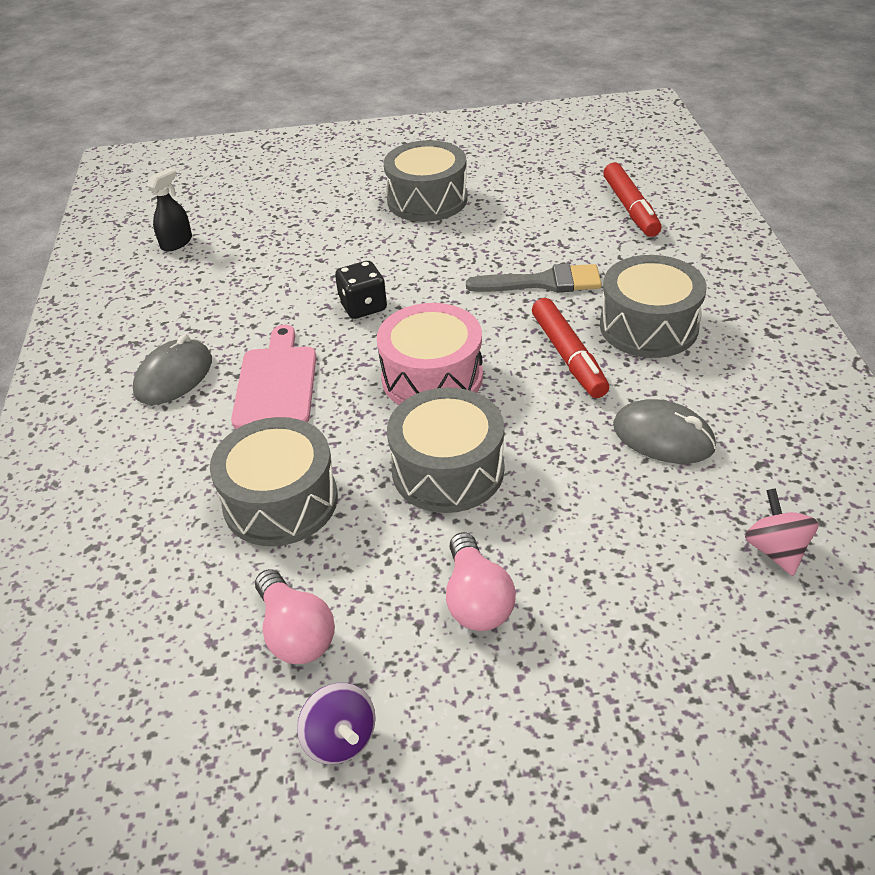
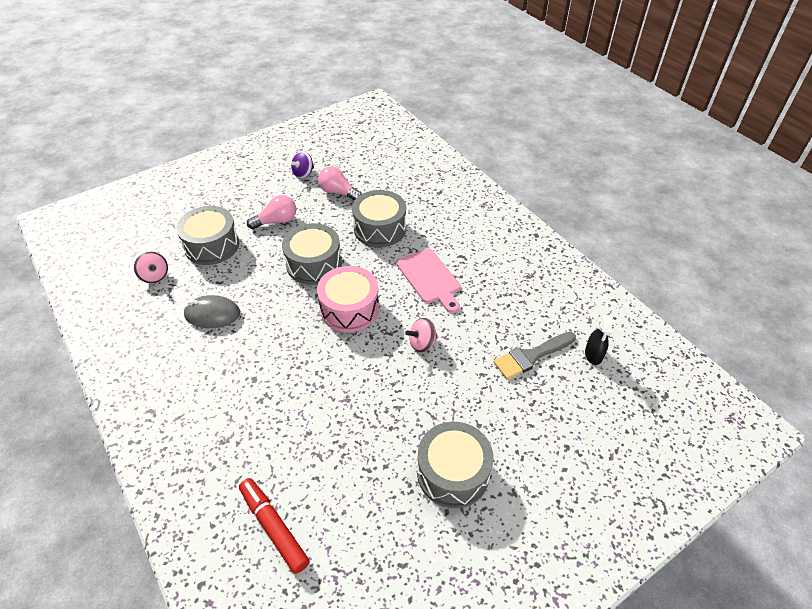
camera: 150 degrees right, 5 degrees up
grey mouse [133,335,212,405] -> none
purple spinning top [297,683,376,765] -> purple spinning top turned 75 degrees counterclockwise [289,151,314,179]
black dice [335,261,387,319] -> pink spinning top [405,318,439,353]
pink light bulb [446,532,516,631] -> pink light bulb turned 105 degrees clockwise [247,195,296,229]
grey brush [466,264,602,292] -> grey brush moved to [493,332,576,379]
red marker [532,298,609,398] -> none
grey drum [600,255,707,358] -> grey drum moved to [176,206,239,265]

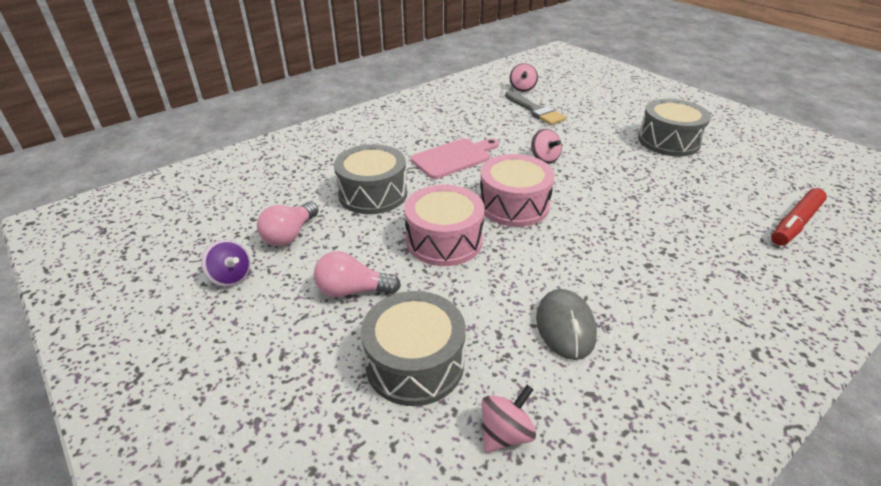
camera: 95 degrees left, 10 degrees down
pink light bulb [247,195,296,229] -> pink light bulb turned 60 degrees counterclockwise [314,251,401,297]
grey drum [282,223,342,285] -> pink drum [404,185,485,266]
black spray bottle [585,315,612,365] -> pink spinning top [510,63,538,92]

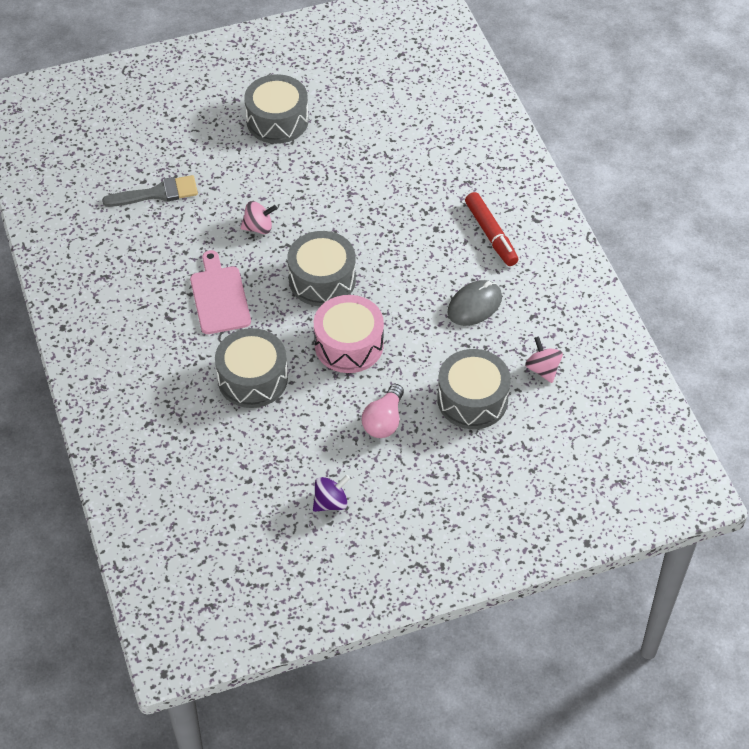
camera: 70 degrees left, 15 degrees up
pink light bulb [257,202,318,246] -> none
pink drum [480,154,555,227] -> grey drum [287,231,356,306]
pink spinning top [510,63,538,92] -> none
grey mouse [536,289,597,360] -> grey mouse turned 60 degrees counterclockwise [447,280,502,326]
red marker [771,188,827,246] -> red marker moved to [465,192,518,266]

